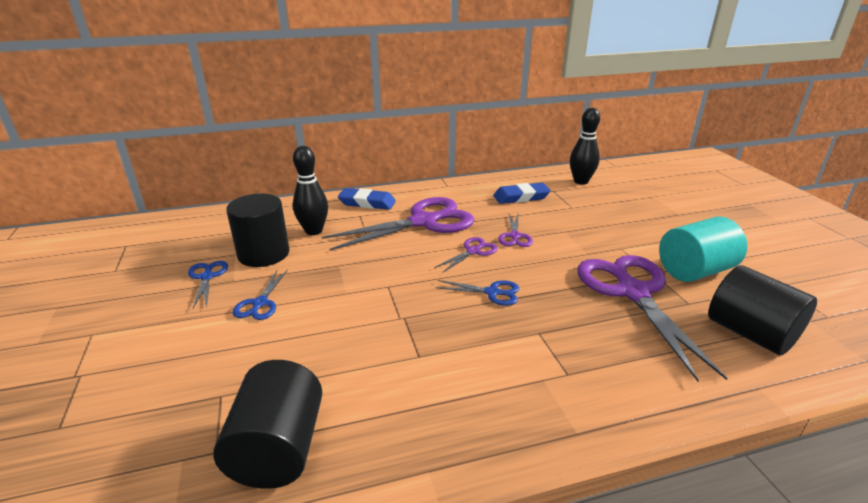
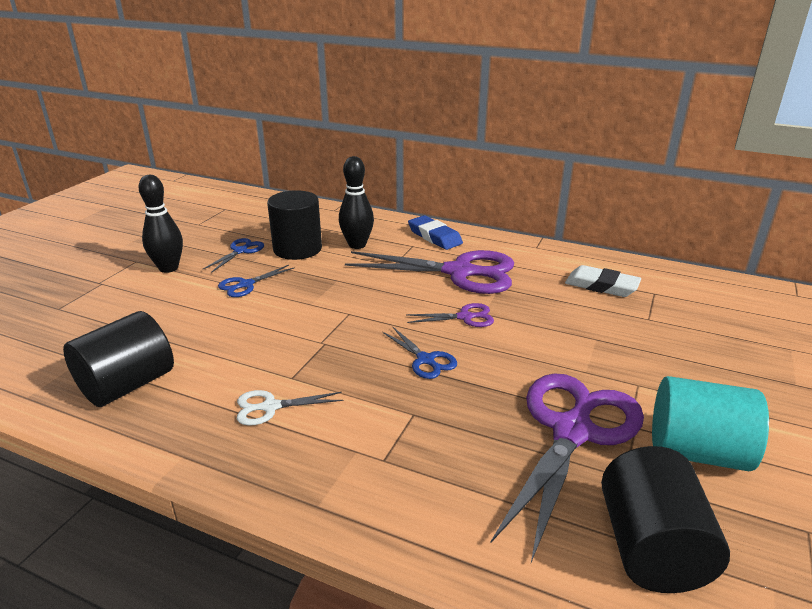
camera: 40 degrees right, 0 degrees up
blue eraser [493,183,551,204] -> white eraser [565,265,641,297]
purple scissors [498,214,533,247] -> none
black bowling pin [570,108,600,185] -> black bowling pin moved to [139,175,183,273]
none -> white scissors [237,390,343,426]

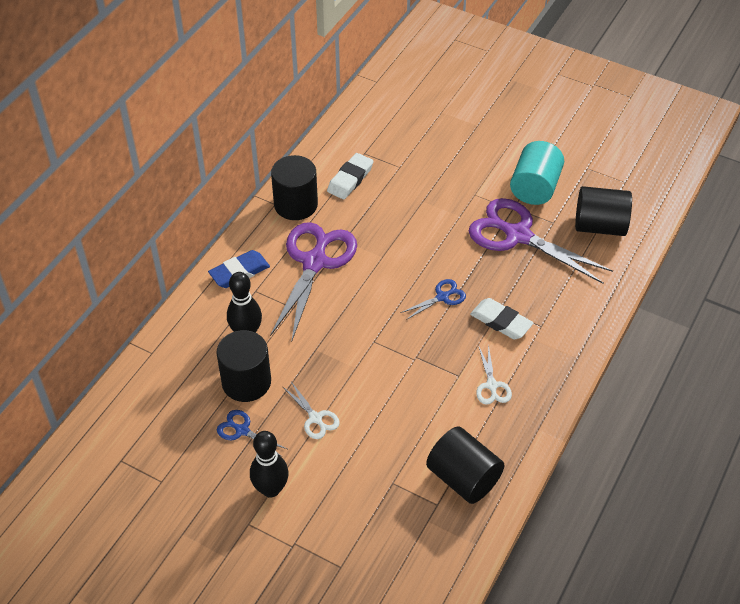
camera: 85 degrees left, 20 degrees up
blue scissors [218,265,295,297] -> white scissors [283,383,340,439]
purple scissors [406,303,494,327] -> none
none -> black cylinder [271,155,318,220]
none -> white eraser [470,298,533,339]

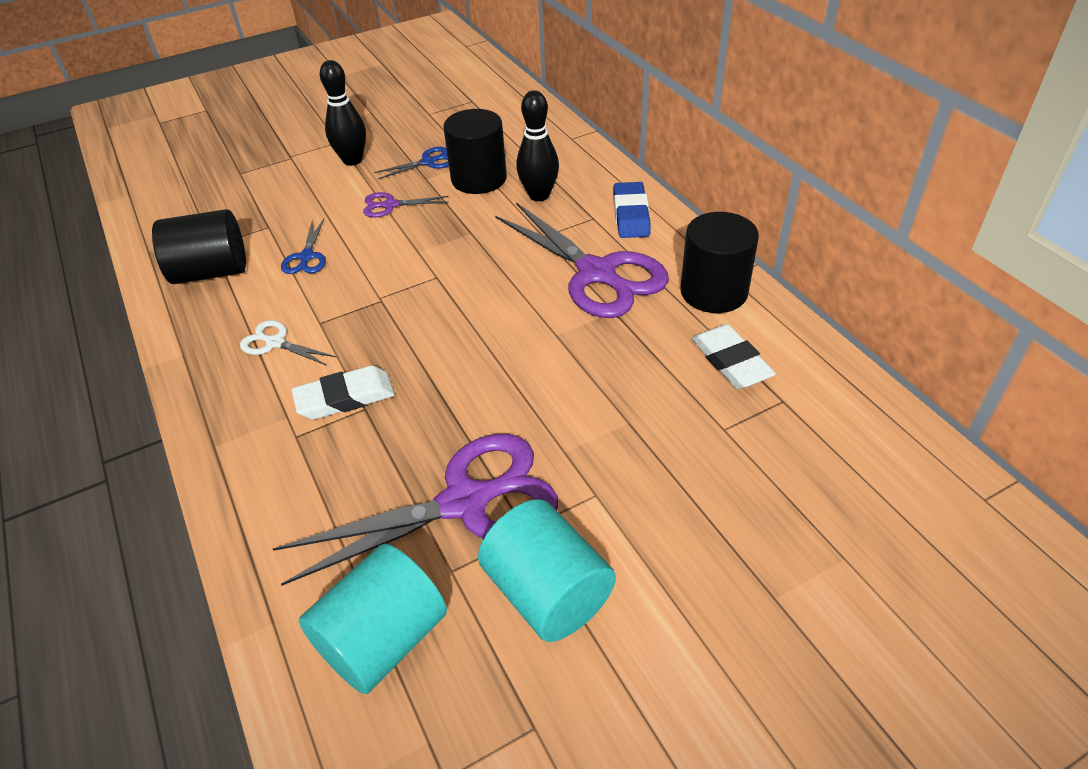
camera: 125 degrees right, 5 degrees down
white scissors [283,383,340,439] -> purple scissors [363,192,449,218]
blue scissors [400,279,466,320] -> blue scissors moved to [281,219,326,274]
black cylinder [575,186,632,236] -> turquoise cylinder [299,544,447,694]

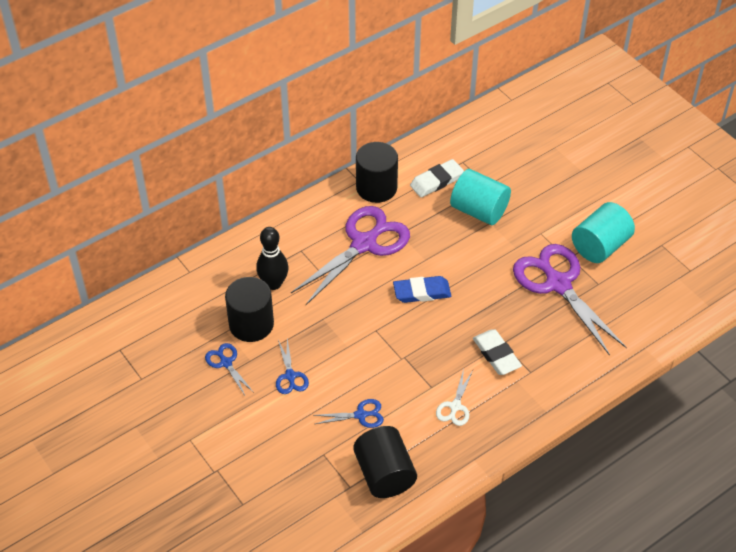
camera: 100 degrees left, 5 degrees up
turquoise cylinder [299,544,447,694] -> turquoise cylinder moved to [450,169,511,225]
black bowling pin [320,60,366,166] -> none
purple scissors [363,192,449,218] -> blue scissors [276,339,309,394]
blue eraser [613,182,651,238] -> blue eraser moved to [393,276,451,303]

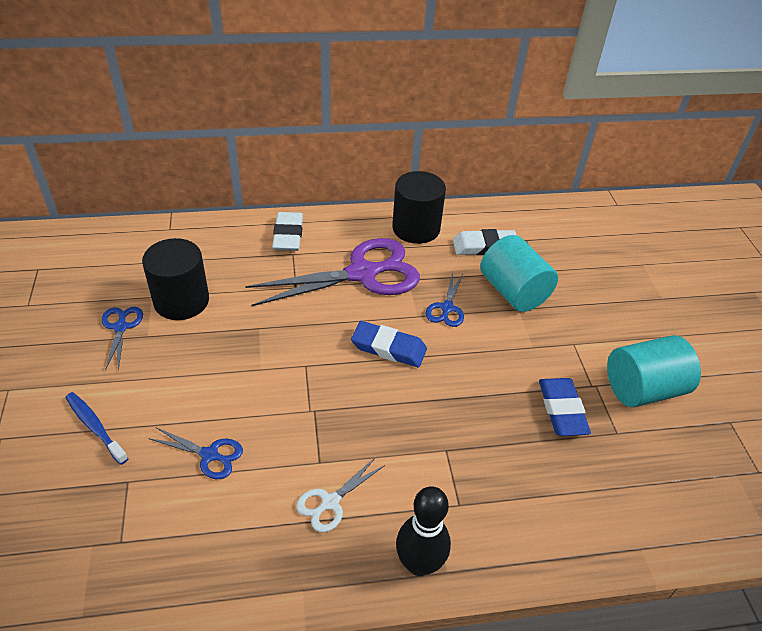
camera: 25 degrees right, 5 degrees down
black bowling pin [256,227,288,290] -> black bowling pin moved to [396,486,451,576]
blue scissors [276,339,309,394] -> blue scissors moved to [425,272,464,327]
black cylinder [353,426,417,498] -> none
white eraser [473,329,522,375] -> white eraser moved to [272,212,303,251]
purple scissors [513,244,627,356] -> blue eraser [539,378,591,436]
none -> blue toothbrush [65,392,128,465]

